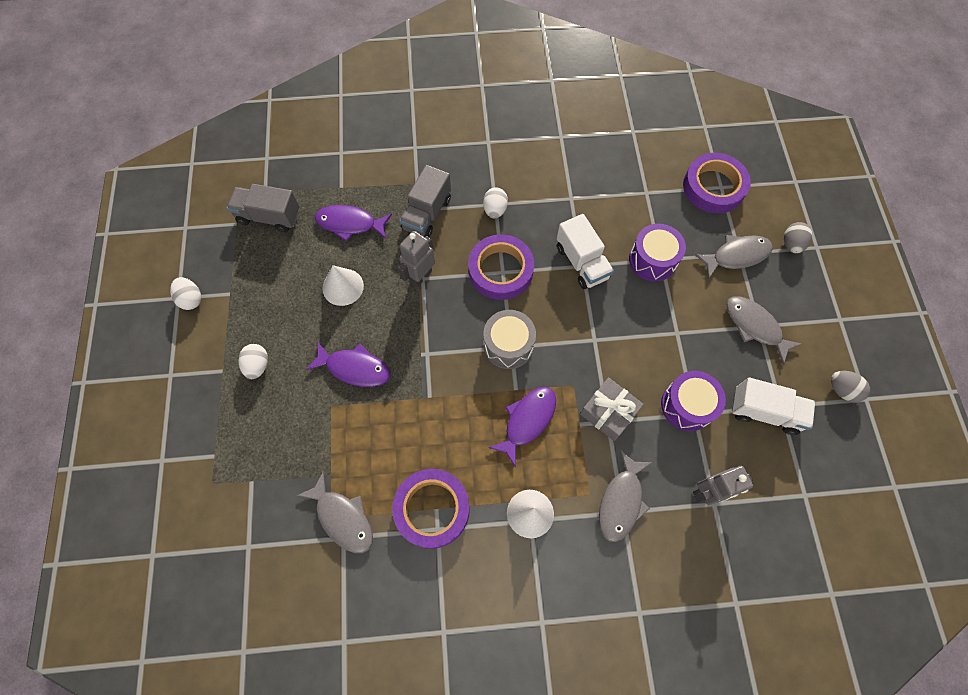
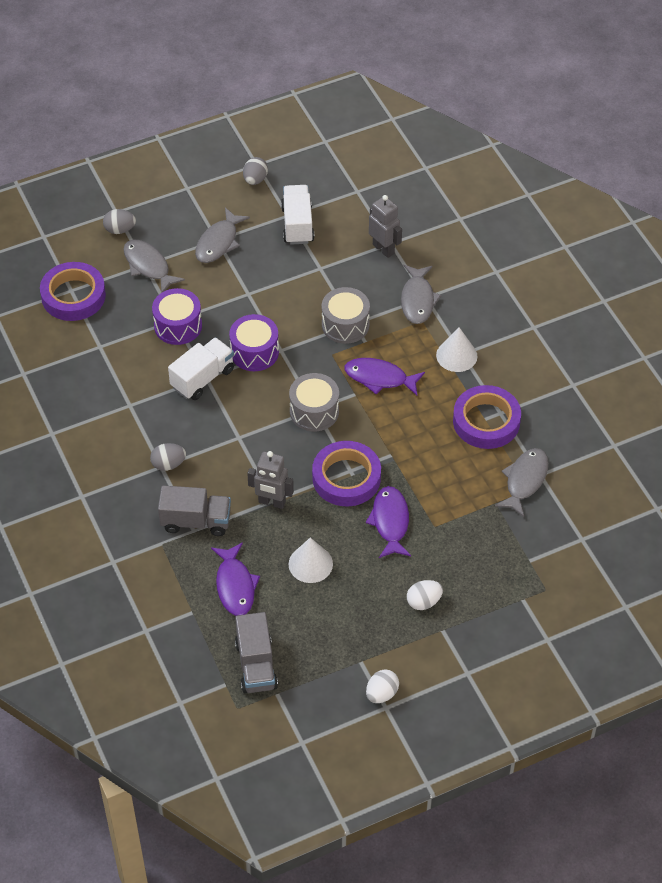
camera: 110 degrees left, 15 degrees down
purple tape [468,234,534,300] -> purple tape moved to [312,441,381,506]
white egg [483,187,508,218] -> grey egg [150,443,186,471]
grey gift [580,377,644,441] -> grey drum [322,287,370,344]
grey fish [599,450,652,542] -> grey fish turned 90 degrees clockwise [401,265,441,324]
purple drum [661,371,726,431] -> purple drum moved to [229,314,279,371]

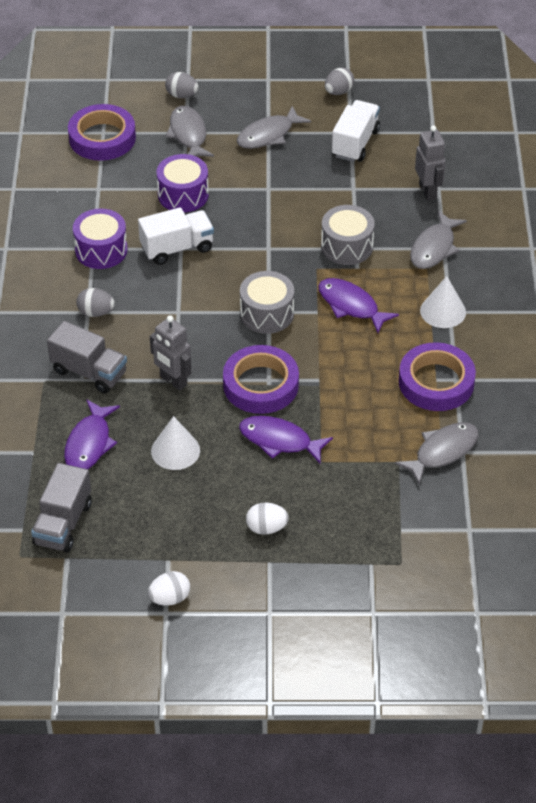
camera: 25 degrees right, 5 degrees down
purple drum [229,314,279,371] -> purple drum moved to [73,209,128,269]
purple fish [366,486,411,558] -> purple fish turned 90 degrees counterclockwise [239,416,333,464]

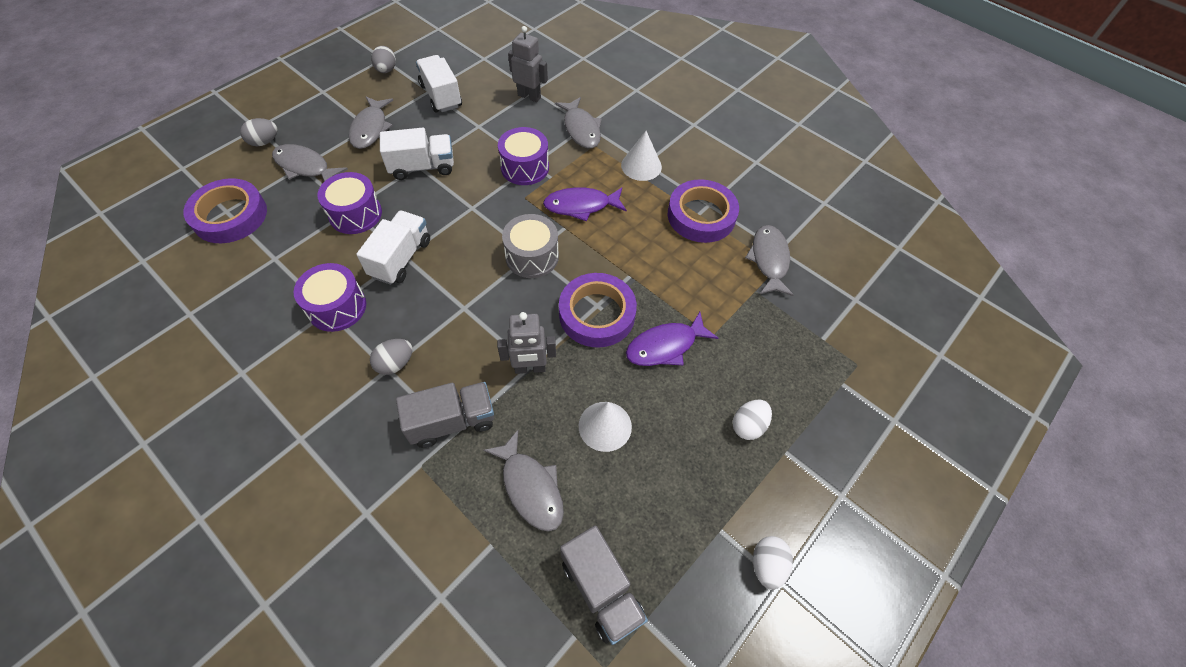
camera: 50 degrees left, 10 degrees up
purple fish [64,399,120,469] -> grey fish [483,430,564,532]
grey drum [321,205,375,265] -> purple drum [498,127,549,185]
none -> white truck [380,128,454,180]

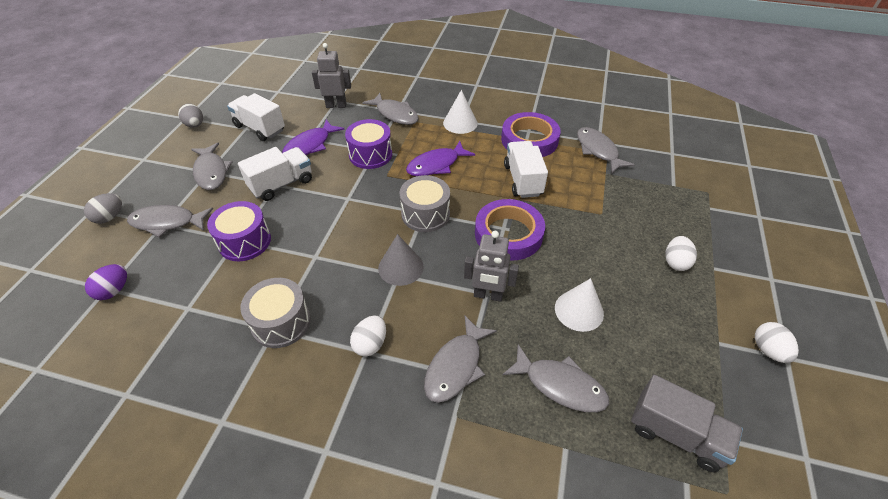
camera: 25 degrees left, 10 degrees down
purple tape [183,178,267,243] -> purple egg [85,264,127,300]
purple drum [294,263,366,332] -> grey drum [240,278,311,348]
white truck [356,210,430,285] -> white truck moved to [504,141,548,198]
grey egg [370,339,413,375] -> white egg [350,315,386,357]
grey truck [396,382,494,448] -> grey fish [424,316,497,403]
grey robot [497,312,556,374] -> grey robot turned 45 degrees clockwise [464,231,519,302]
purple fish [626,312,718,366] -> purple fish moved to [282,120,345,155]
none -> grey cone [378,234,424,286]

